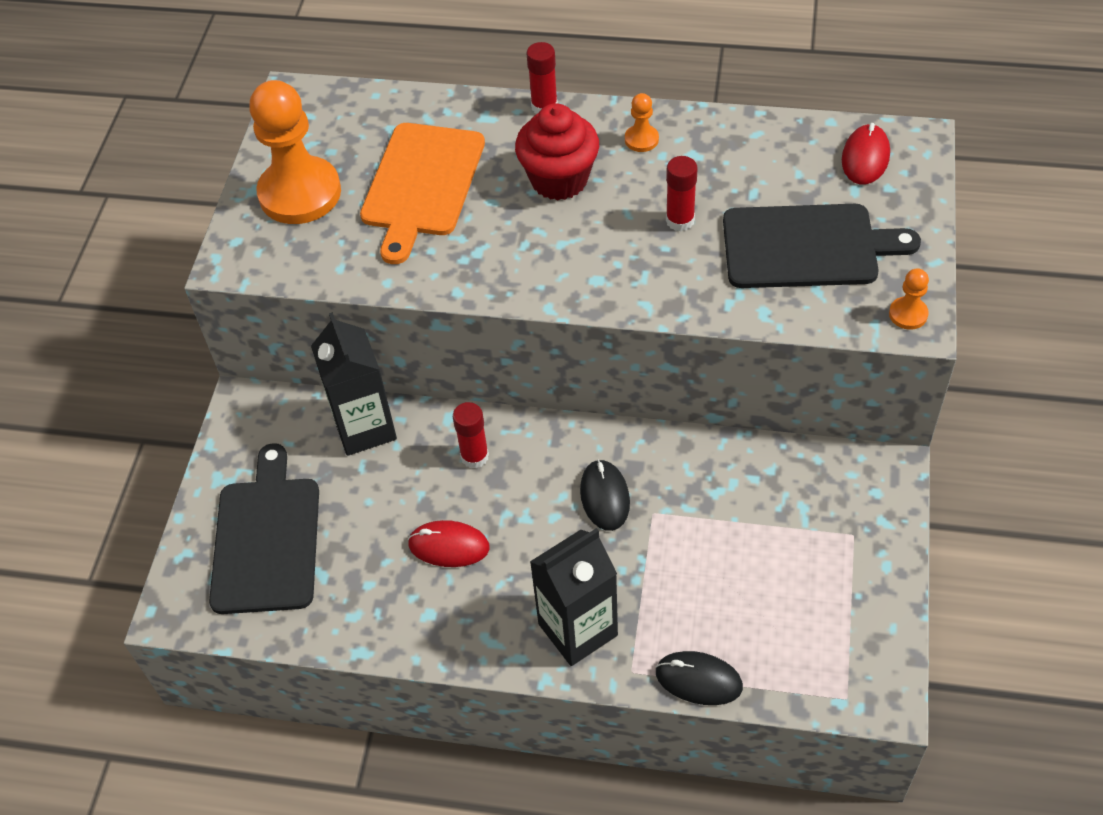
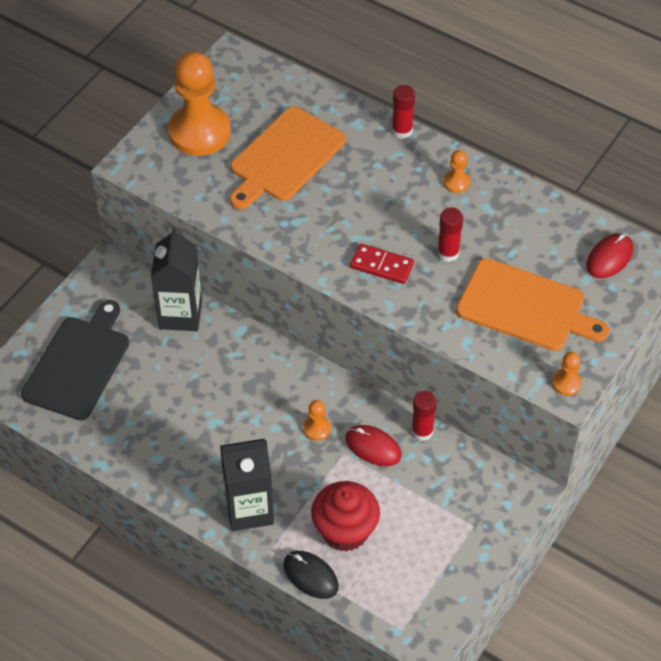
camera: 20 degrees right, 0 degrees up
red mouse [408,520,490,567] -> red mouse moved to [345,425,402,466]
red glue stick [453,402,489,468] -> red glue stick moved to [412,391,437,441]
red cupcake [515,103,599,200] -> red cupcake moved to [311,481,380,552]
black mouse [580,459,630,531] -> orange pawn [303,400,331,441]
black cutting board [723,204,921,288] -> orange cutting board [456,258,610,351]
none -> red domino [350,243,414,284]

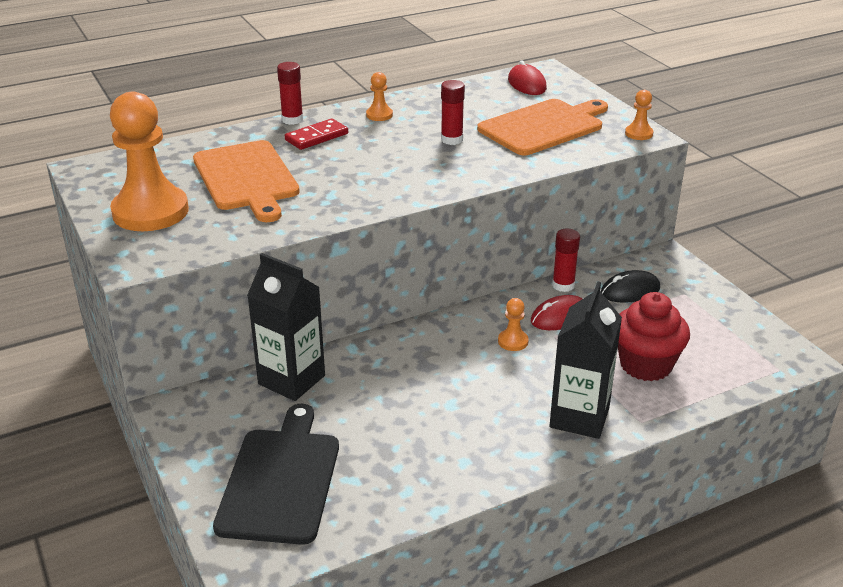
camera: 60 degrees left, 20 degrees down
black cutting board [21,300,129,420] -> black cutting board turned 45 degrees clockwise [213,404,339,545]
black mouse [283,551,339,599] -> black mouse moved to [601,270,660,303]
red domino [350,243,414,284] -> red domino moved to [285,118,348,150]

